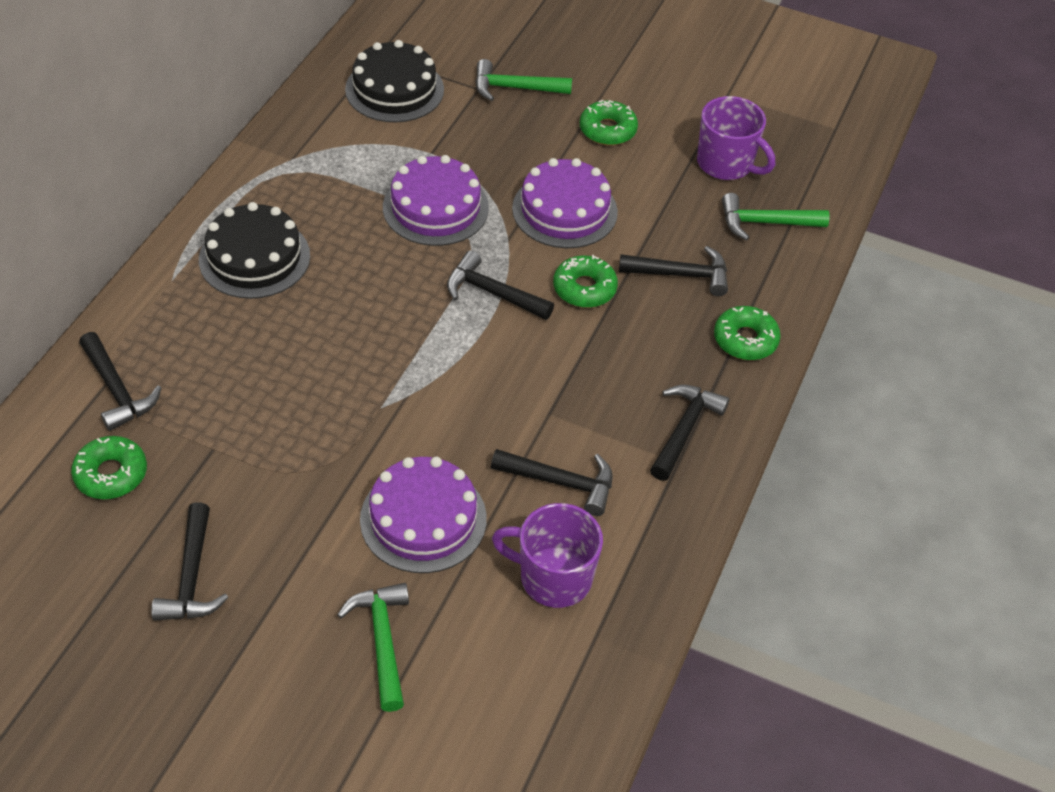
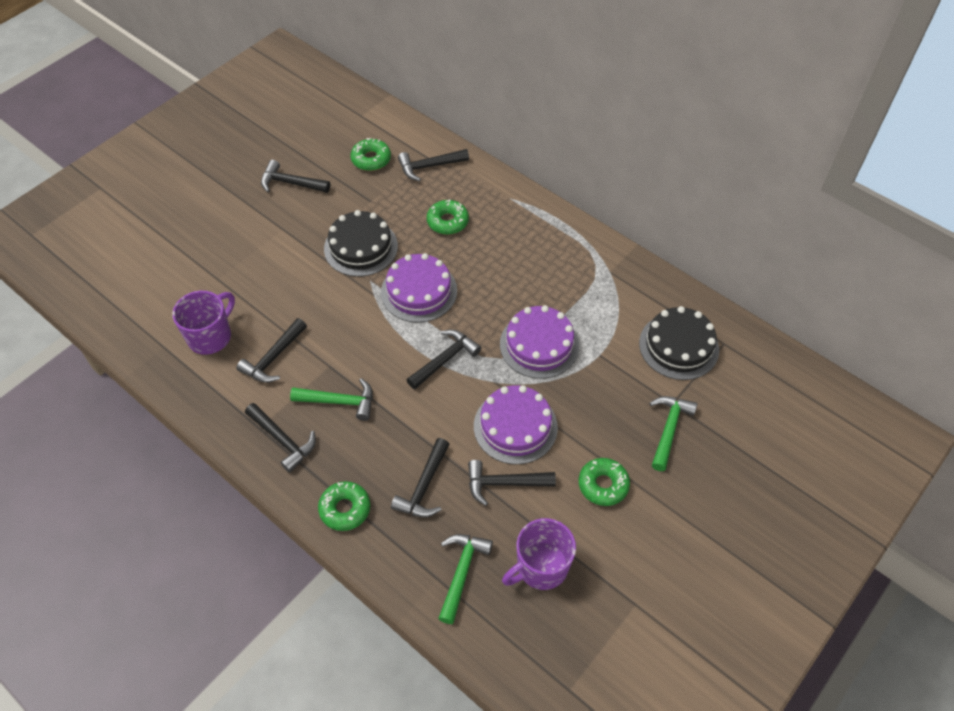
camera: 110 degrees right, 5 degrees up
black cake [199,202,310,299] -> black cake moved to [324,210,398,277]
green hammer [337,583,409,712] -> green hammer moved to [290,378,373,421]
purple cake [360,457,487,573] -> purple cake moved to [381,253,457,323]
green donut [553,255,618,308] -> green donut moved to [427,199,469,235]
none -> black hammer [468,460,556,506]

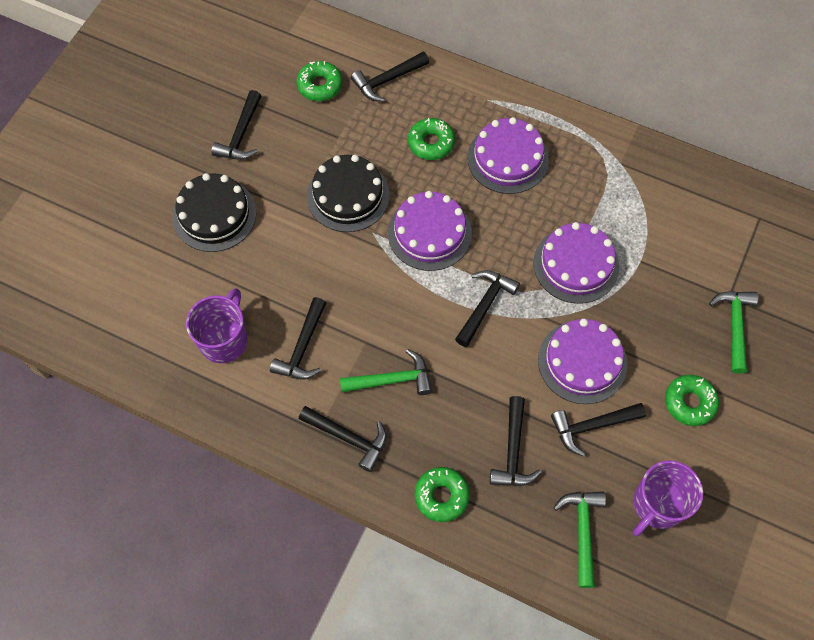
camera: 15 degrees left, 10 degrees up
black hammer [261,160,330,193] -> black hammer turned 75 degrees counterclockwise [211,90,261,160]
black cake [639,306,719,380] -> black cake moved to [173,173,257,252]
none -> purple cake [467,117,549,194]

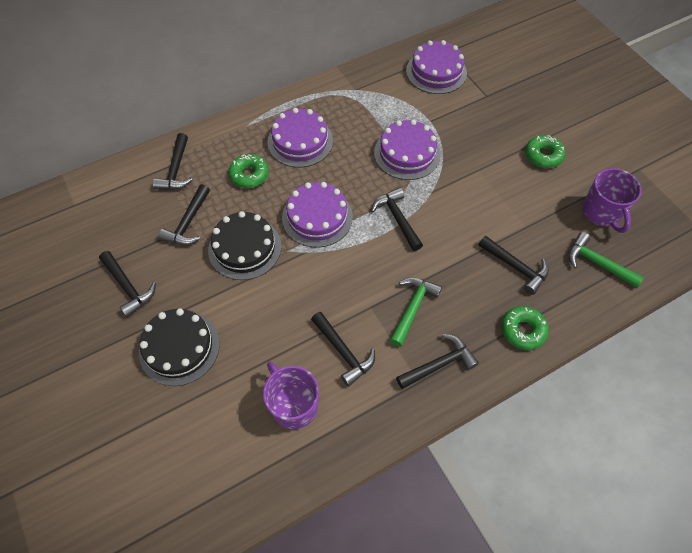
camera: 55 degrees left, 5 degrees down
green donut [296,61,343,101] -> none
purple cake [538,319,627,404] -> purple cake moved to [406,40,467,94]
black hammer [551,403,646,457] -> black hammer moved to [158,184,210,245]
green hammer [709,291,758,374] -> none

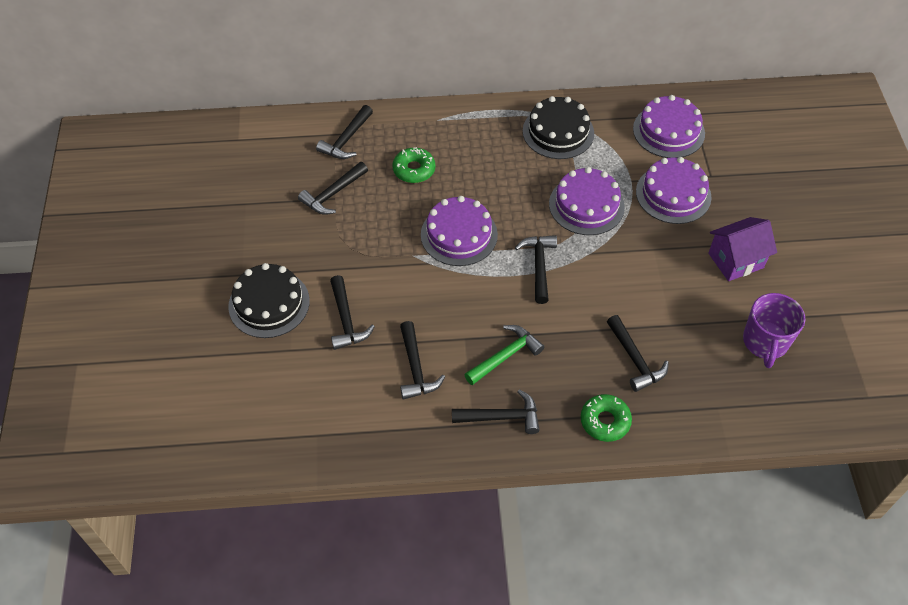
camera: 25 degrees right, 5 degrees down
black hammer [99,251,156,317] -> black hammer moved to [330,275,375,350]
black cake [208,211,281,280] -> black cake moved to [523,96,594,159]
purple mug [263,362,319,430] -> none
purple cake [267,108,333,168] -> purple cake moved to [636,157,711,224]
green donut [525,135,565,168] -> purple house [708,217,777,281]
green hammer [568,232,644,288] -> none

